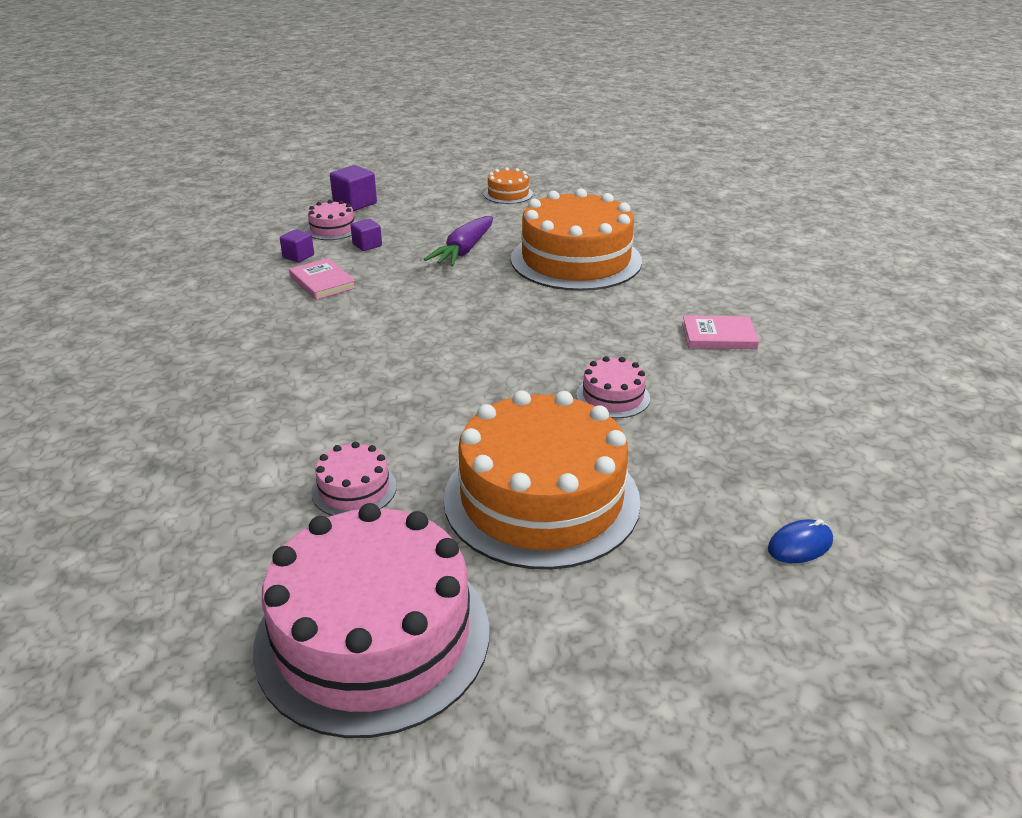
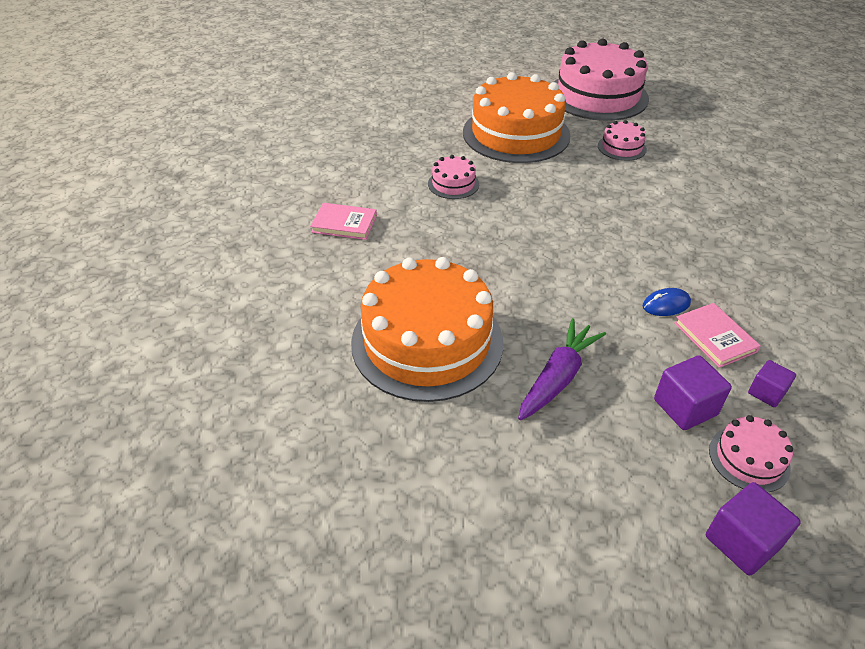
camera: 170 degrees left, 10 degrees up
purple cube [350,219,382,251] -> purple cube [654,355,732,430], size x1.58
orange cake [484,167,533,204] -> none
blue mouse [768,519,833,563] -> blue mouse moved to [643,288,691,316]

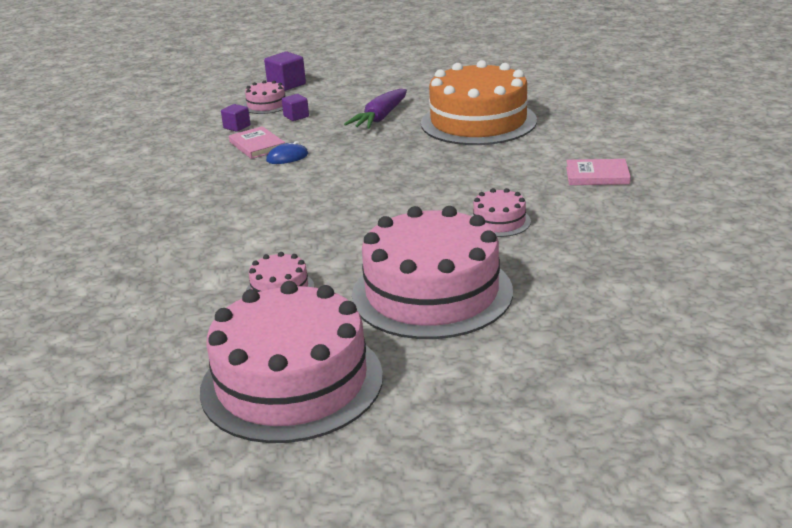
camera: 175 degrees right, 15 degrees down
orange cake [463,72,571,163] -> pink cake [352,206,513,339]
purple cube [654,355,732,430] -> purple cube [282,94,309,121], size x0.63

